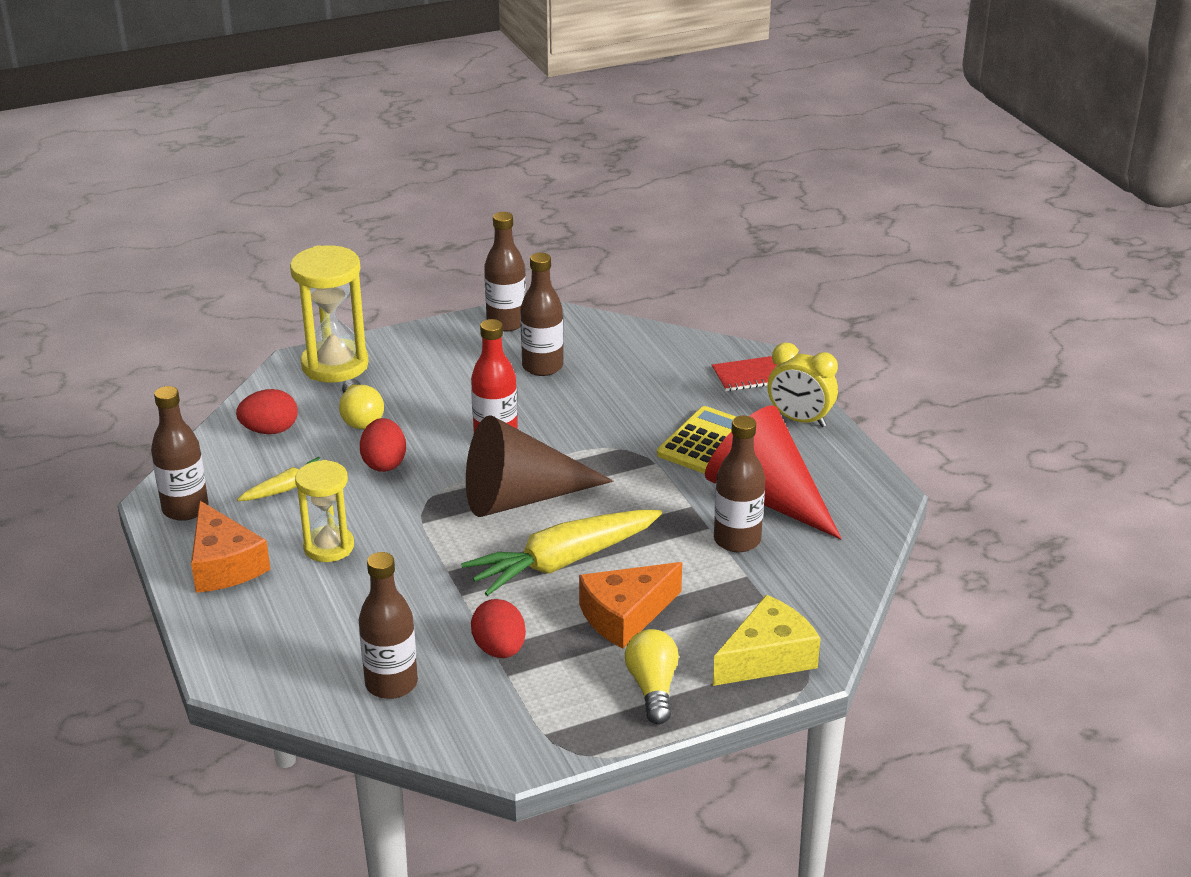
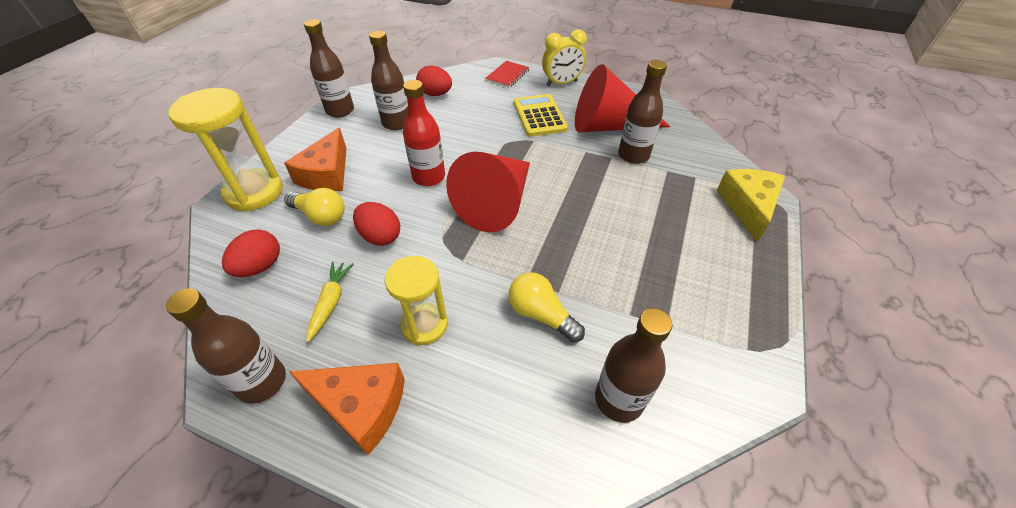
camera: 45 degrees left, 15 degrees up
yellow carrot [461,510,662,596] -> none
brown cone [466,415,613,517] -> red cone [446,152,530,232]
red egg [471,599,526,658] -> red egg moved to [416,66,452,96]
orange cheese [579,562,682,648] -> orange cheese moved to [284,127,346,191]
yellow light bulb [625,629,679,725] -> yellow light bulb moved to [509,272,585,343]

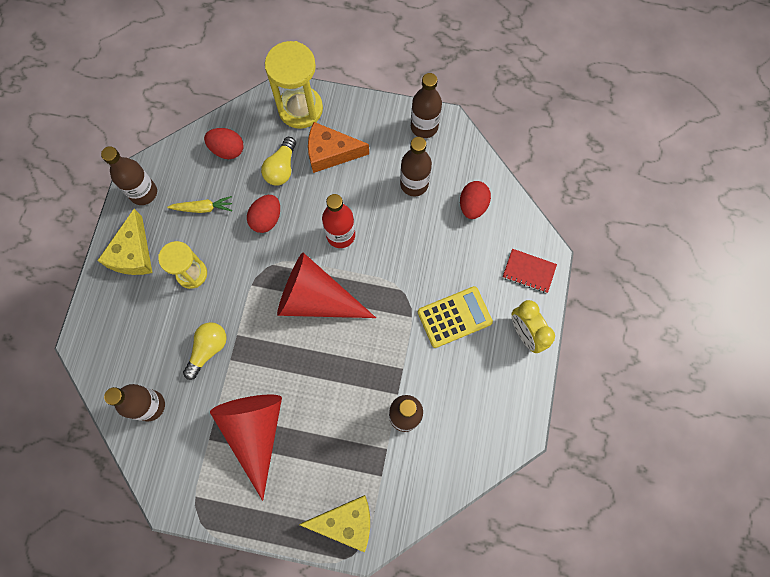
camera: 80 degrees right, 25 degrees up
orange cheese [289,363,405,455] -> yellow cheese [97,209,153,275]
red cone [575,64,671,132] -> red cone moved to [210,395,282,501]

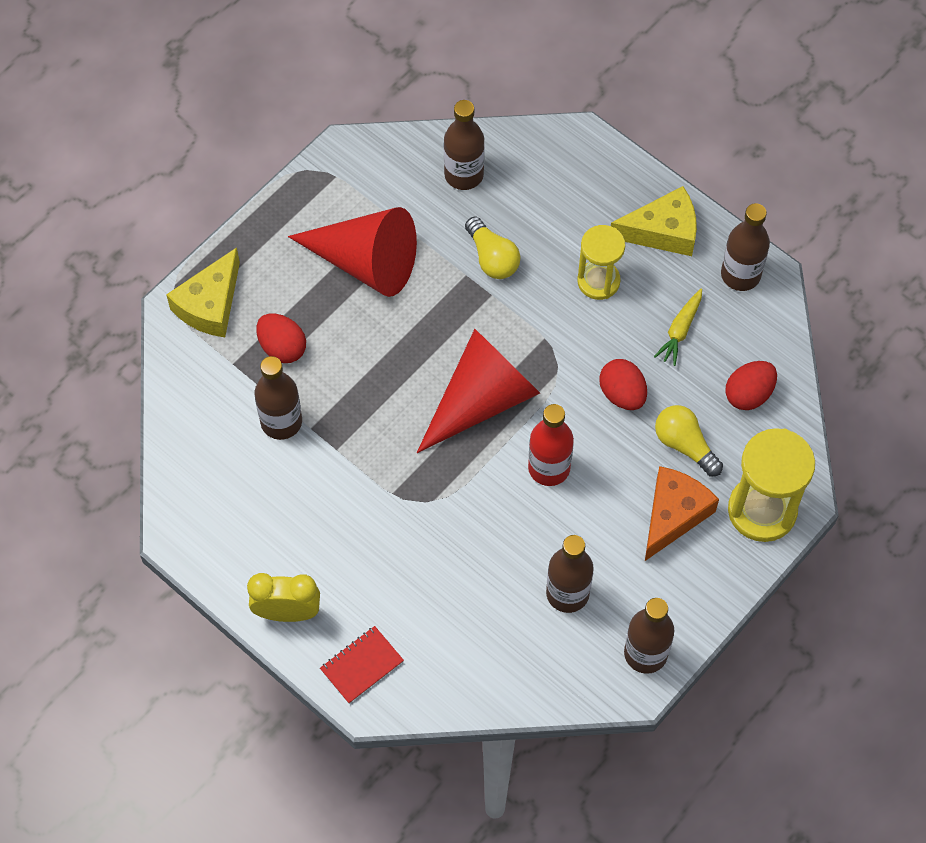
camera: 120 degrees right, 10 degrees down
yellow cheese [97,209,153,275] -> yellow cheese turned 135 degrees clockwise [611,186,697,256]
yellow calculator [418,286,493,348] -> none
red egg [460,181,491,219] -> red egg moved to [256,314,306,363]

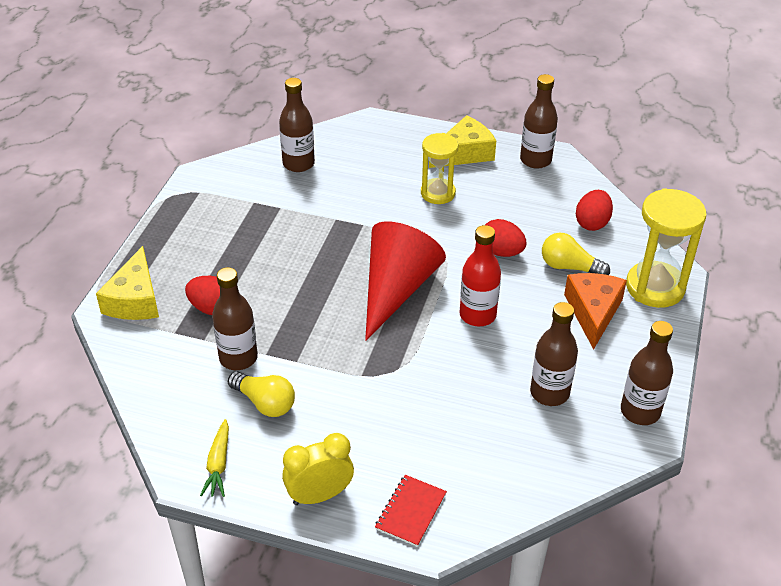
camera: 25 degrees left, 20 degrees down
red cone [288,207,417,297] -> none
yellow light bulb [465,217,520,279] -> yellow light bulb moved to [228,371,295,417]
yellow carrot [654,289,702,366] -> yellow carrot moved to [200,419,229,497]

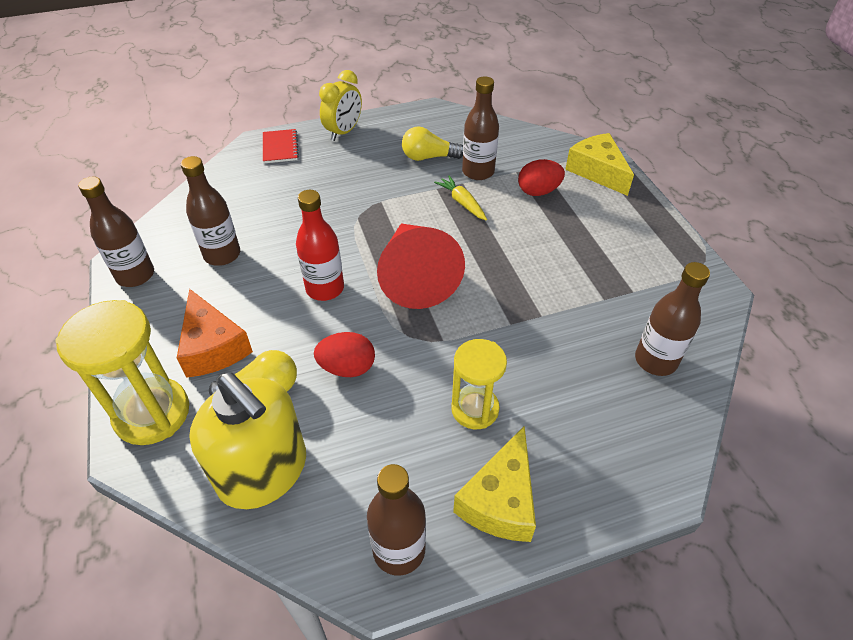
camera: 145 degrees right, 5 degrees up
yellow carrot [200,419,229,497] -> yellow carrot moved to [434,176,487,221]
red egg [576,190,613,231] -> yellow soap dispenser [189,372,306,509]

